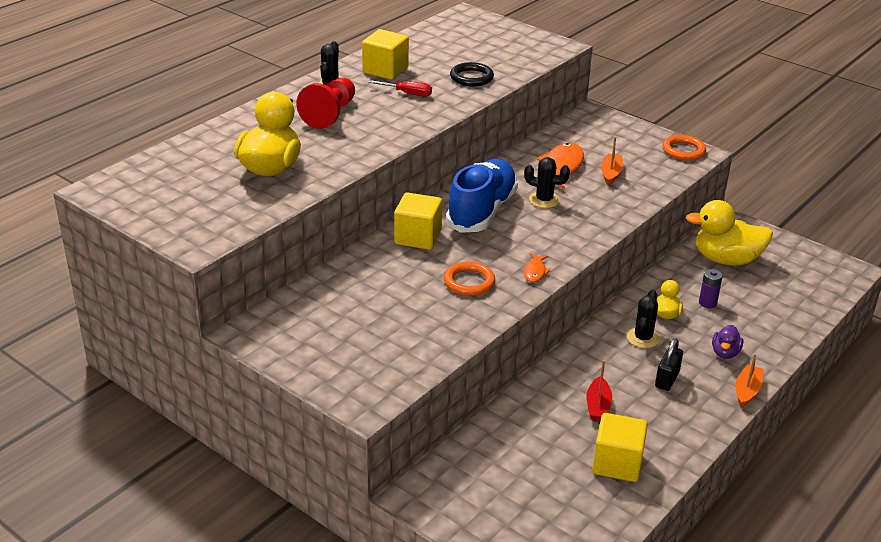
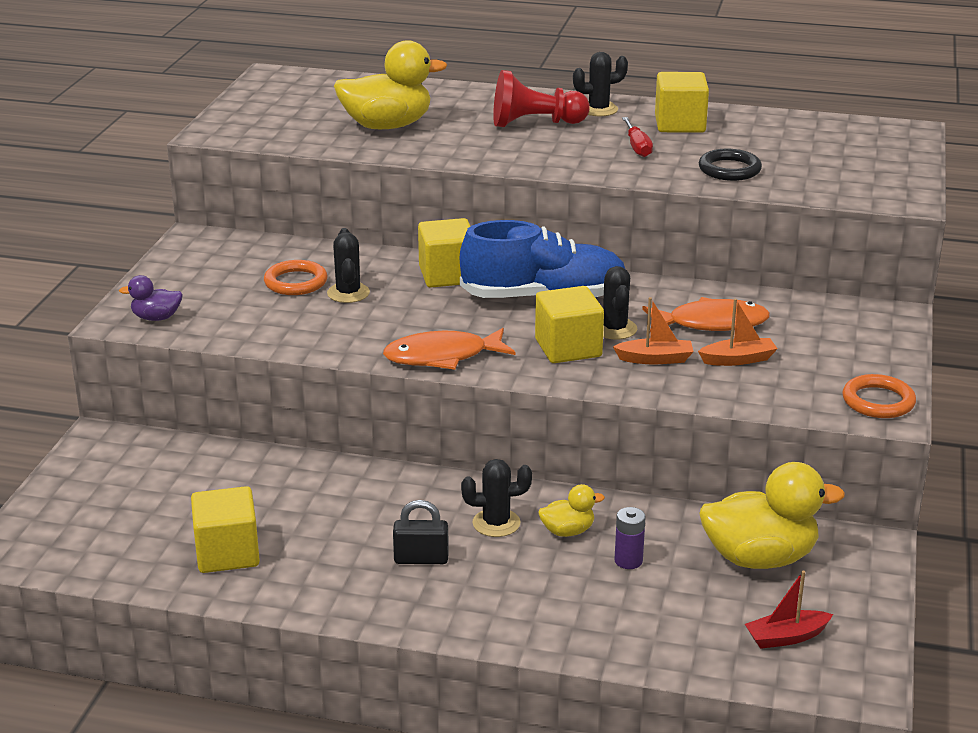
camera: 65 degrees right, 5 degrees down
orange ring [444,262,495,296] -> orange ring moved to [264,260,327,295]
orange fish [524,253,551,282] -> orange fish [383,328,515,370], size x1.96
red boat [587,360,612,421] -> red boat moved to [745,571,833,649]
yellow duck [686,200,773,265] -> yellow duck turned 105 degrees clockwise [700,462,845,569]
purple duck [712,325,743,359] -> purple duck moved to [119,275,183,321]
orange boat [735,353,764,407] -> orange boat moved to [613,297,694,365]
none -> black cactus [327,228,370,303]
none -> yellow cube [535,286,604,363]

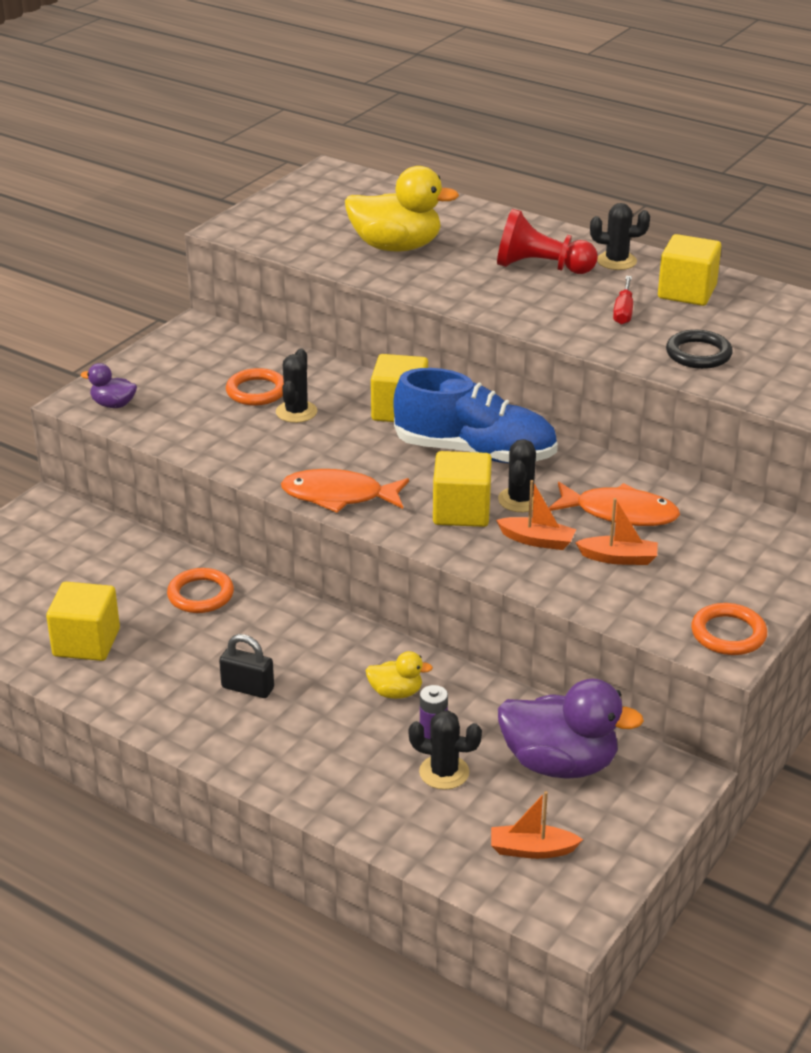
camera: 20 degrees right, 5 degrees up
black cactus [461,459,532,537] -> black cactus moved to [409,710,482,790]
yellow duck [700,462,845,569] -> purple duck [498,679,644,779]
red boat [745,571,833,649] -> orange boat [491,791,583,859]
none -> orange ring [167,568,234,613]

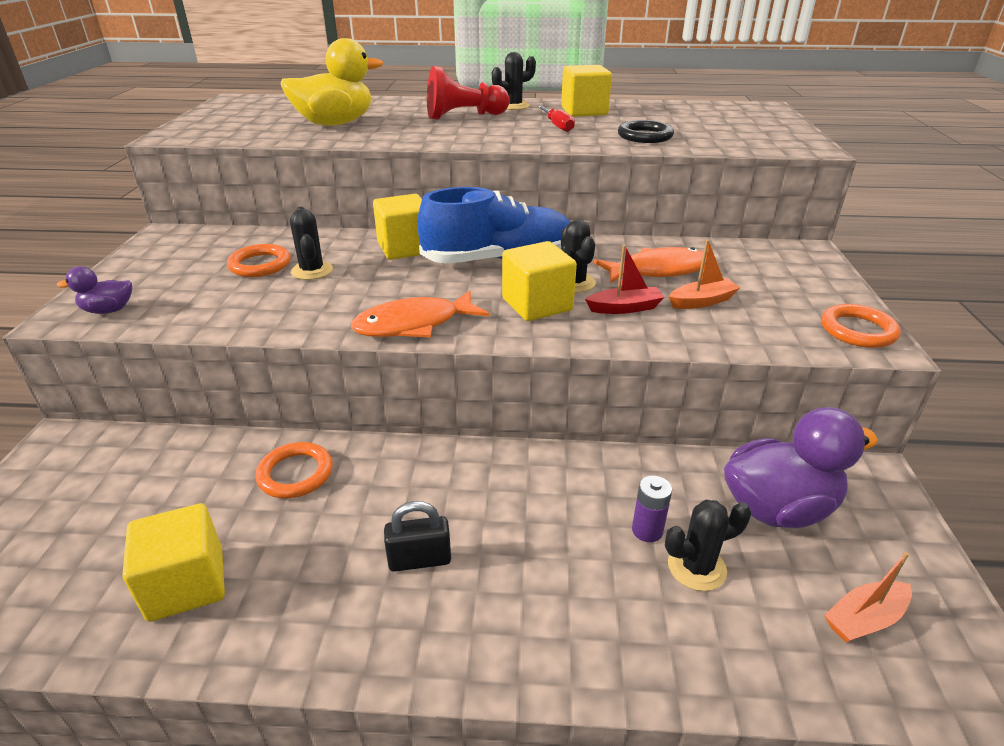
camera: 30 degrees left, 0 degrees up
yellow duck [366,651,433,699] -> none
orange boat [496,480,576,550] -> red boat [585,245,665,314]

